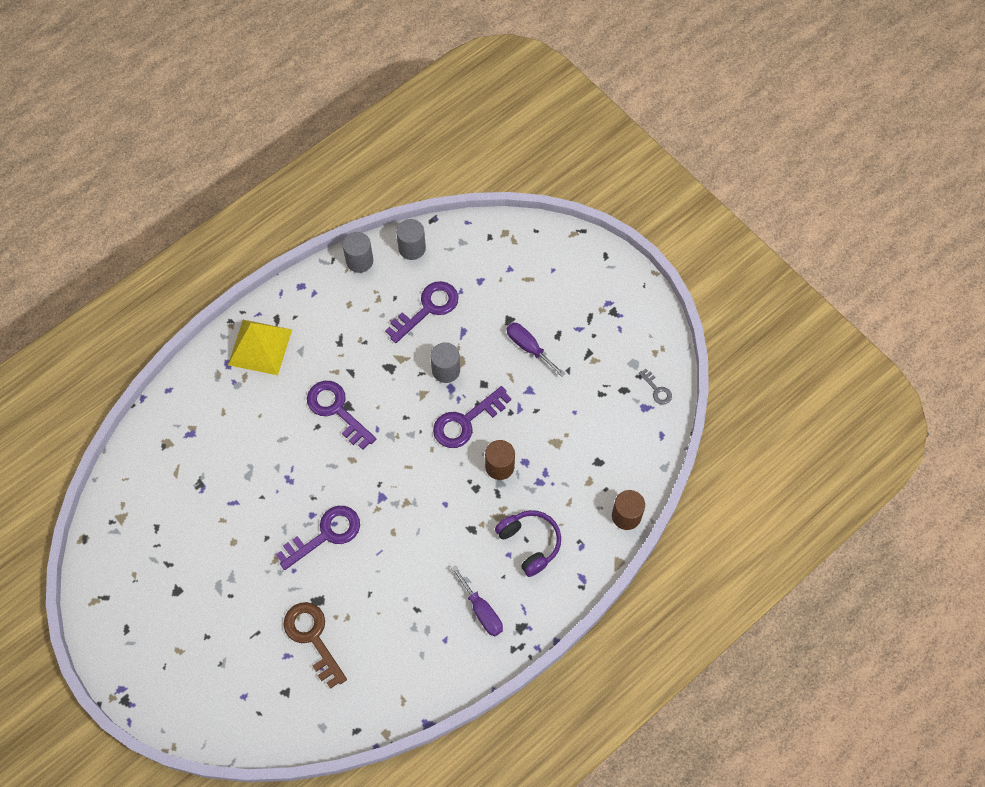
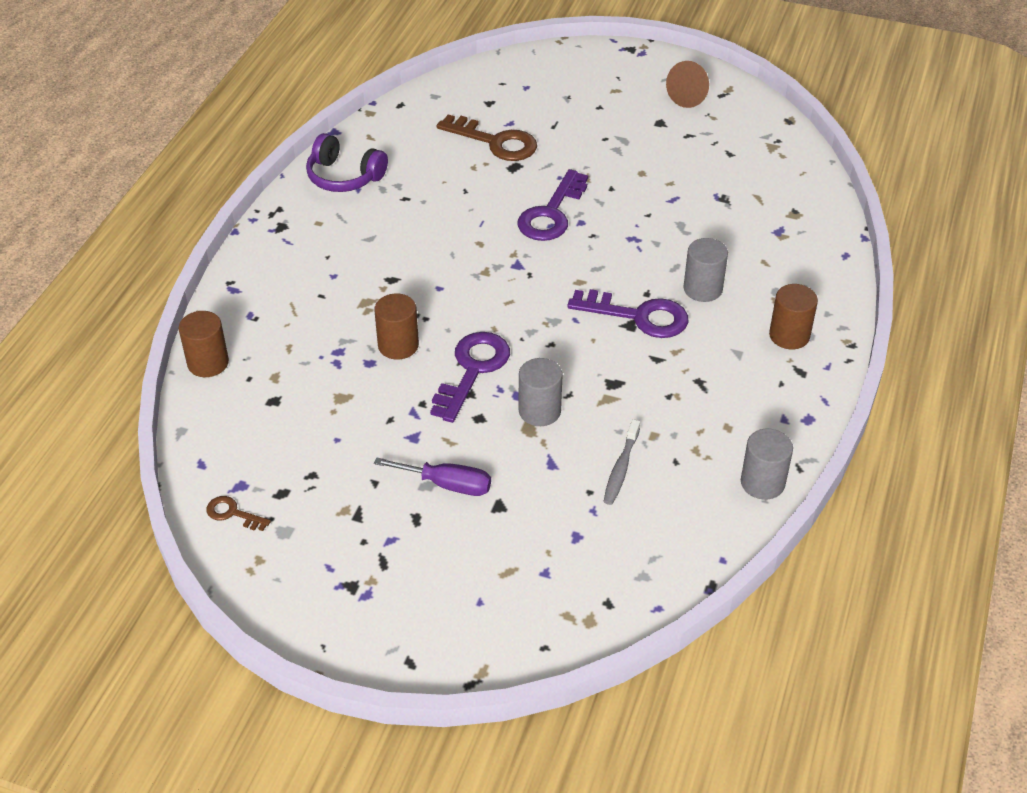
camera: 150 degrees right, 20 degrees down
yellow pyramid [228,320,292,375] -> brown cylinder [769,284,818,349]
purple key [385,281,458,343] -> grey toothbrush [604,419,640,505]
grey cylinder [396,219,426,260] -> grey cylinder moved to [683,238,728,302]
purple screwdriver [451,565,503,636] -> none
purple headphones [495,510,561,577] -> purple headphones moved to [306,133,388,192]
grey key [639,369,672,405] -> brown key [206,496,271,531]
none -> brown cone [666,61,709,108]

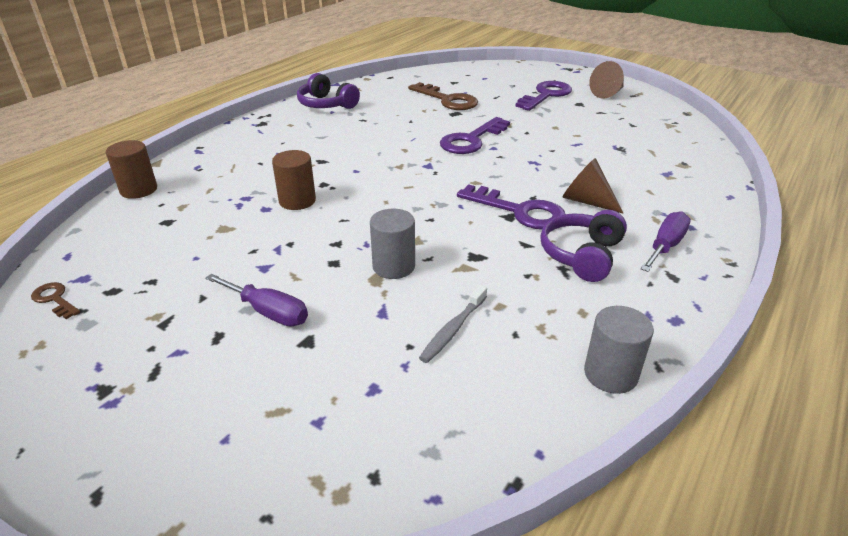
camera: 15 degrees right, 10 degrees down
purple key [430,332,510,423] -> purple key moved to [515,81,572,111]
grey cylinder [683,238,728,302] -> brown cone [562,158,623,213]
brown cylinder [769,284,818,349] -> purple screwdriver [641,211,691,272]
none -> purple headphones [540,210,627,282]

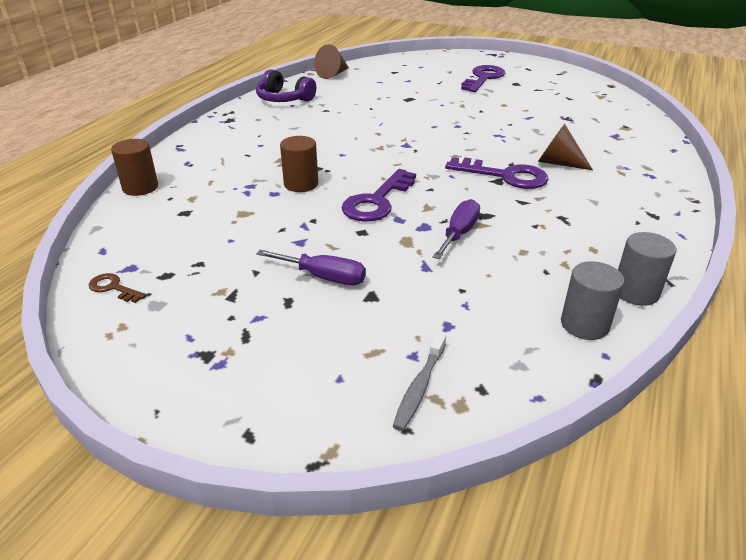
camera: 10 degrees left, 0 degrees up
grey cylinder [370,209,415,279] -> grey cylinder moved to [561,261,624,340]
brown key [408,82,478,110] -> none
grey toothbrush [419,285,487,363] -> grey toothbrush moved to [393,333,446,431]
purple key [440,117,510,154] -> purple key moved to [342,169,416,222]
purple headphones [540,210,627,282] -> none
brown cone [589,61,624,99] -> brown cone moved to [314,44,349,79]
purple screwdriver [641,211,691,272] -> purple screwdriver moved to [433,199,480,259]

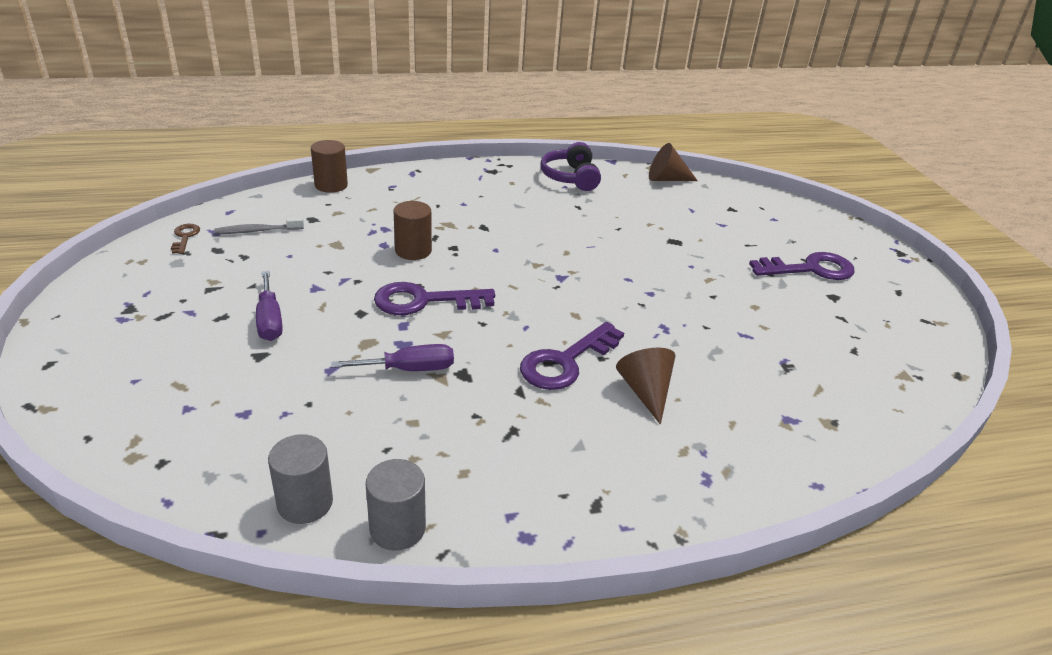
camera: 50 degrees right, 0 degrees up
grey toothbrush [393,333,446,431] -> grey toothbrush moved to [214,217,304,234]
purple key [445,157,549,189] -> purple key turned 60 degrees clockwise [520,322,624,390]

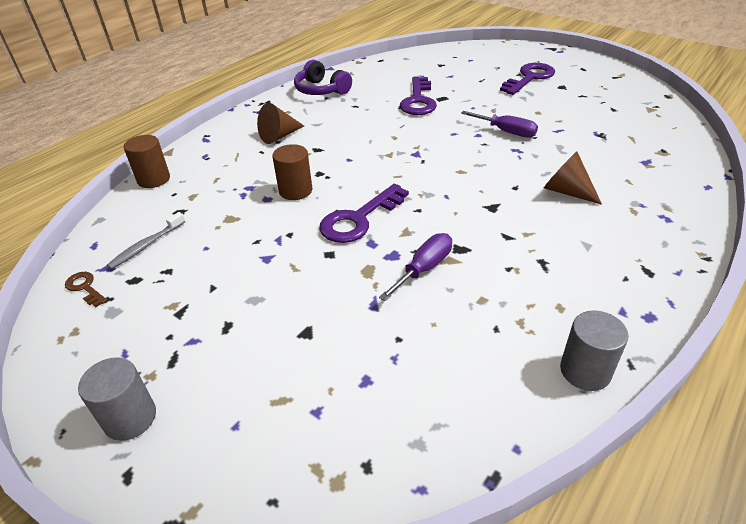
camera: 35 degrees left, 5 degrees up
purple screwdriver [256,271,282,341] -> purple screwdriver moved to [461,111,538,138]
grey cylinder [268,434,333,524] -> grey cylinder moved to [78,357,156,441]
purple key [520,322,624,390] -> purple key moved to [400,77,437,115]
brown cone [649,143,698,181] -> brown cone moved to [257,103,304,144]

